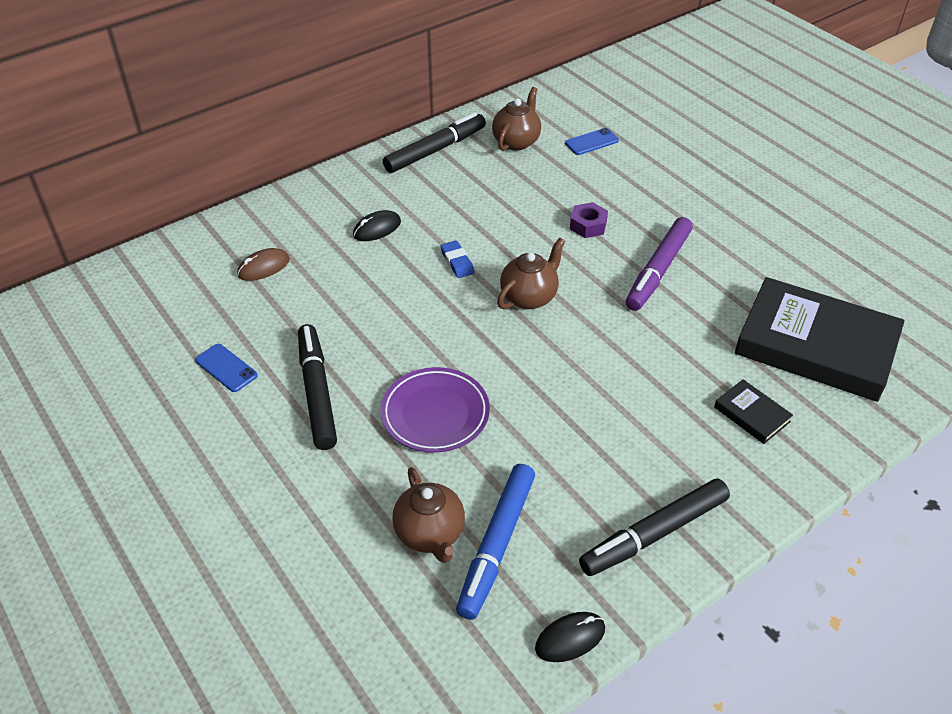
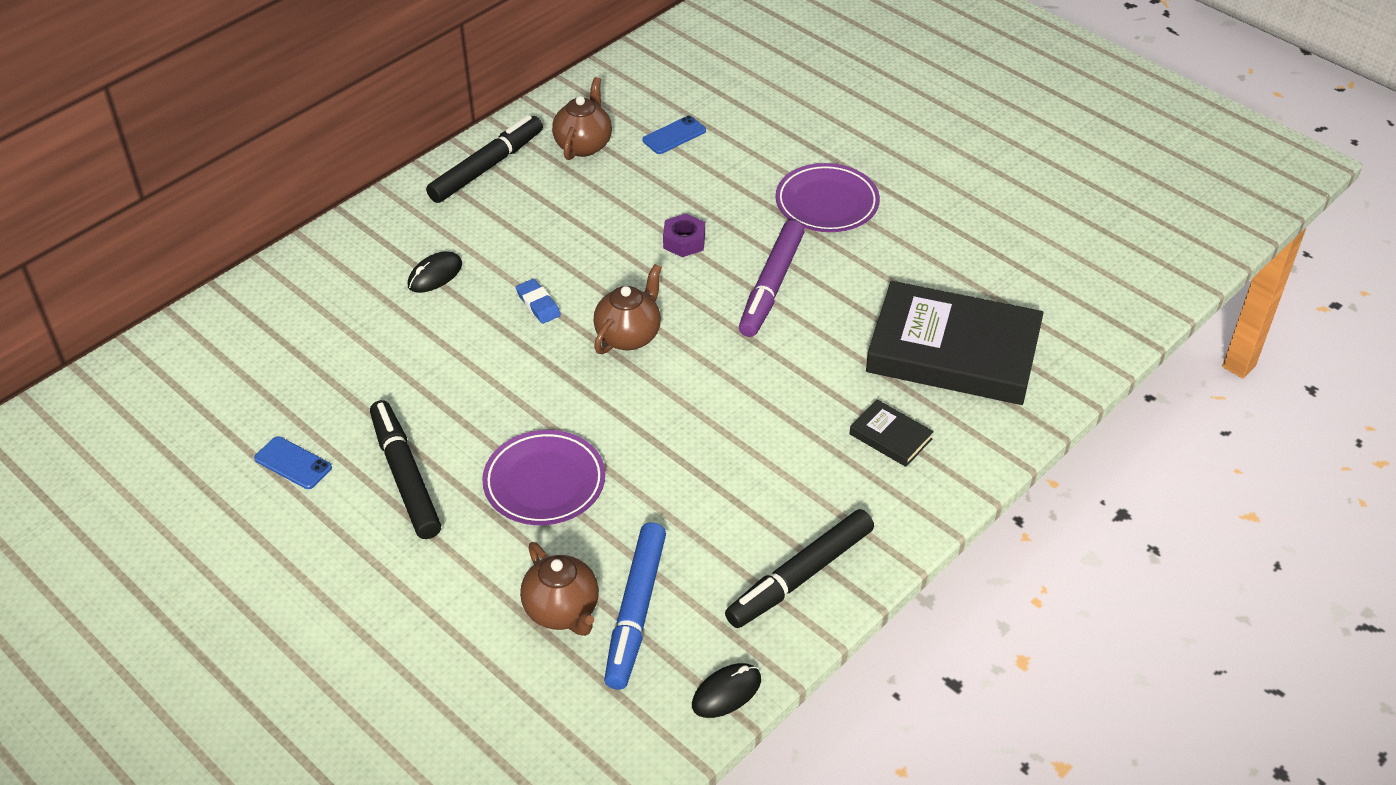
camera: 10 degrees left, 0 degrees up
brown mouse [237,248,290,281] -> none
none -> purple plate [776,163,880,232]

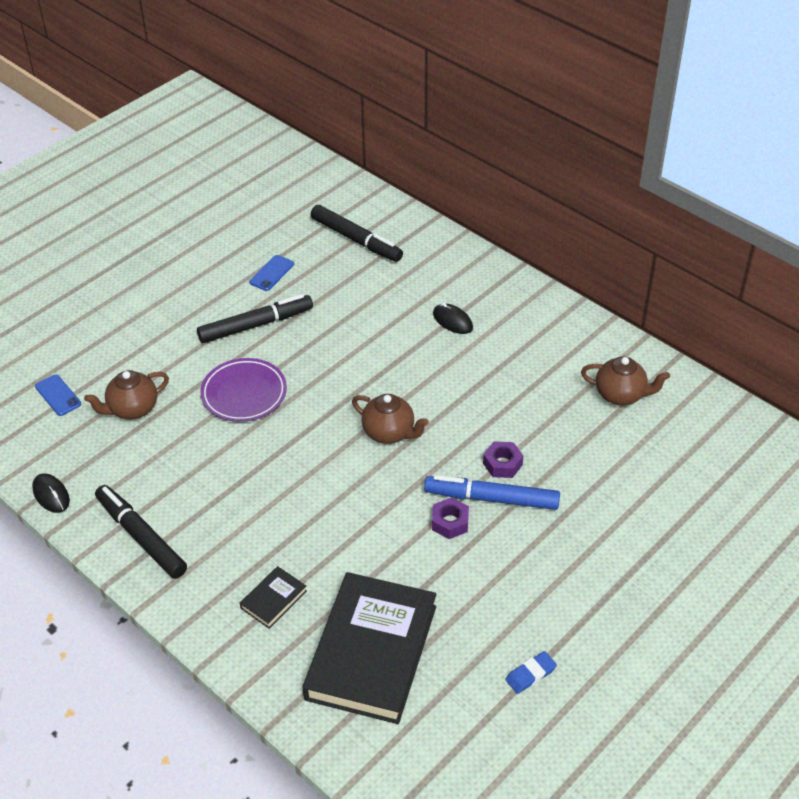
camera: 90 degrees right, 0 degrees up
black marker [426,115,543,203] -> black marker moved to [311,205,403,262]
blue eraser [516,279,561,324] -> blue eraser moved to [505,651,557,694]
blue marker [604,523,666,690] -> blue marker moved to [424,475,560,510]
blue phone [642,116,706,154] -> blue phone moved to [35,374,81,416]
purple marker [739,220,805,337] -> purple nut [432,497,469,539]
purple plate [776,163,880,232] -> none

